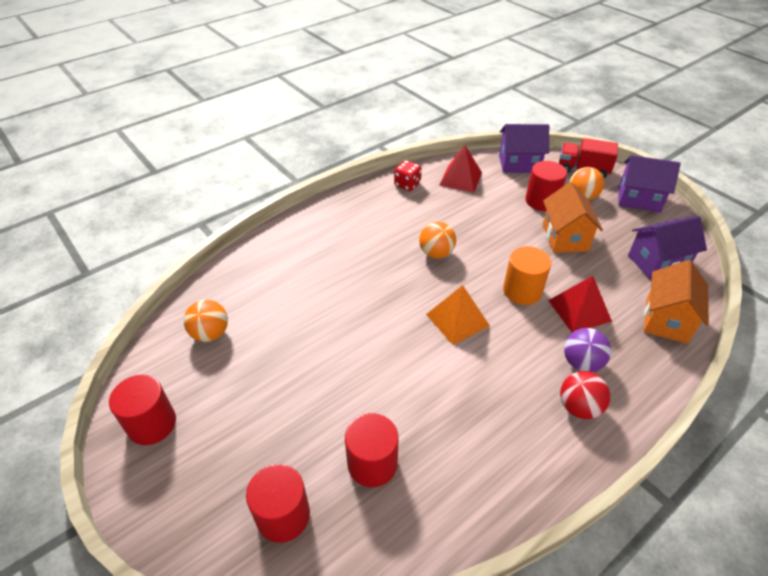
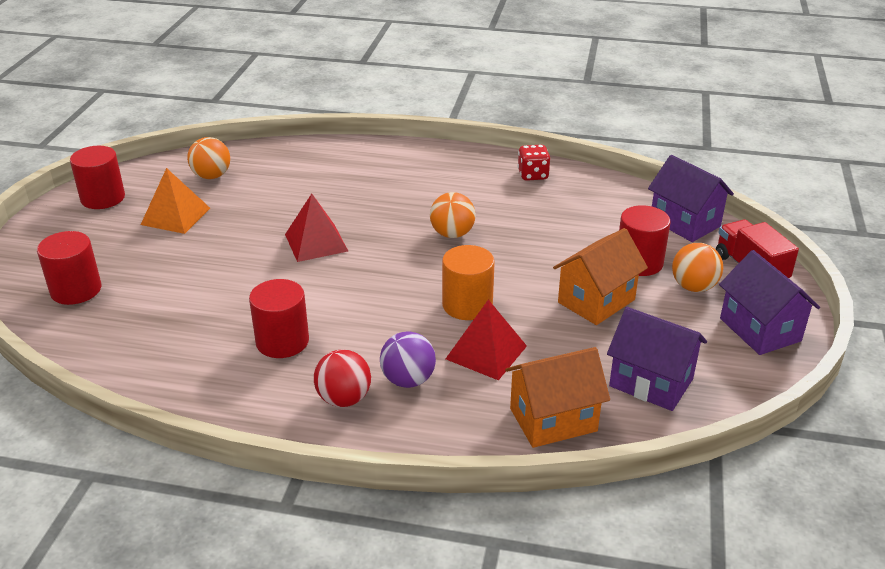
camera: 50 degrees right, 10 degrees down
red cylinder [345,413,399,487] -> red cylinder moved to [249,279,309,358]
orange pyramid [426,285,490,345] -> orange pyramid moved to [141,168,210,234]
red pyramid [439,145,482,193] -> red pyramid moved to [285,194,348,262]

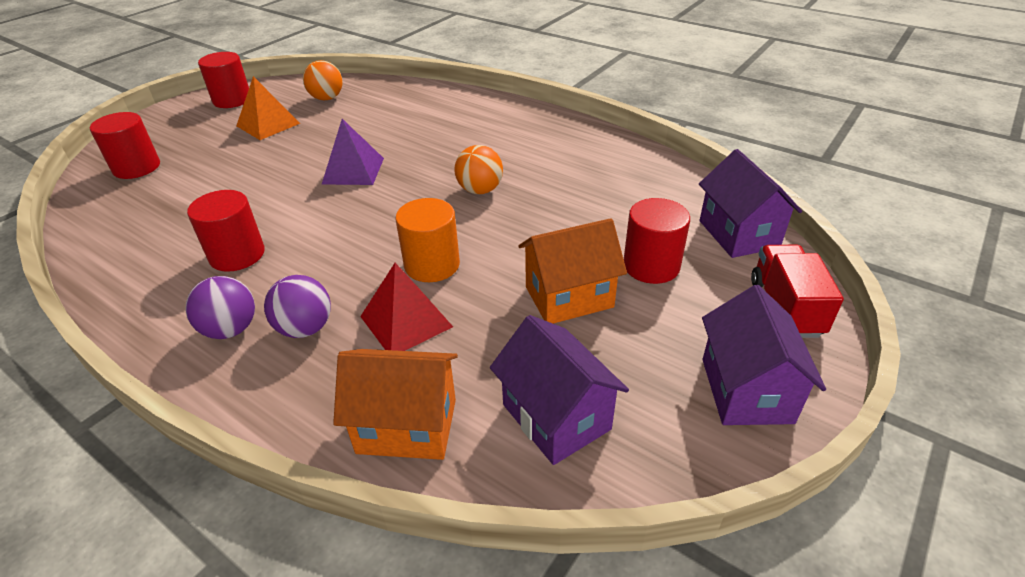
camera: 25 degrees right, 5 degrees up
red pyramid [285,194,348,262] -> purple pyramid [322,119,384,185]
red ball [314,349,371,407] -> purple ball [185,276,255,339]
red dice [518,145,550,181] -> none
orange ball [672,243,723,292] -> none

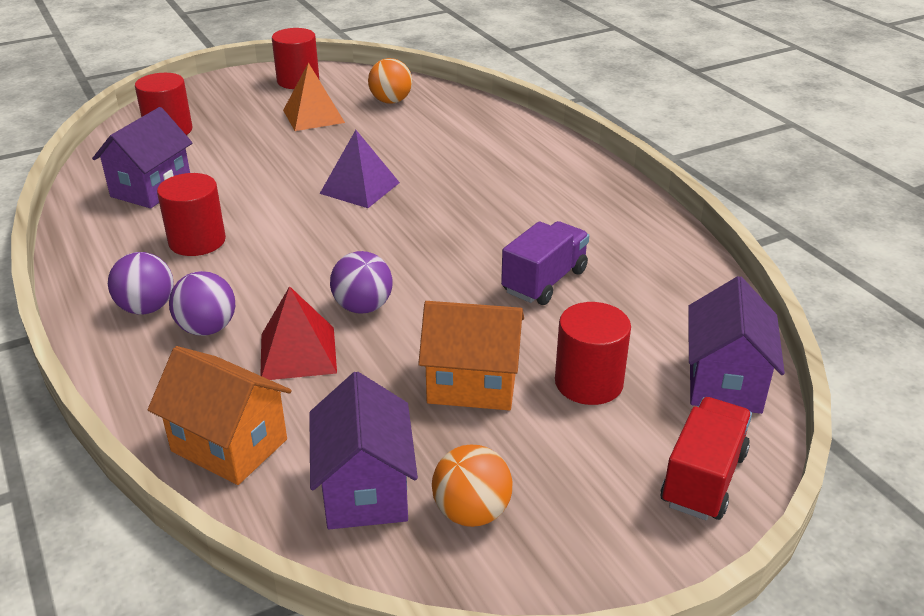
camera: 25 degrees right, 5 degrees down
orange cylinder [396,198,460,282] -> purple ball [330,251,393,314]
orange ball [455,145,503,194] -> orange ball moved to [432,445,512,527]
purple house [702,285,826,425] -> purple house moved to [92,107,193,208]
none -> purple truck [501,221,589,305]

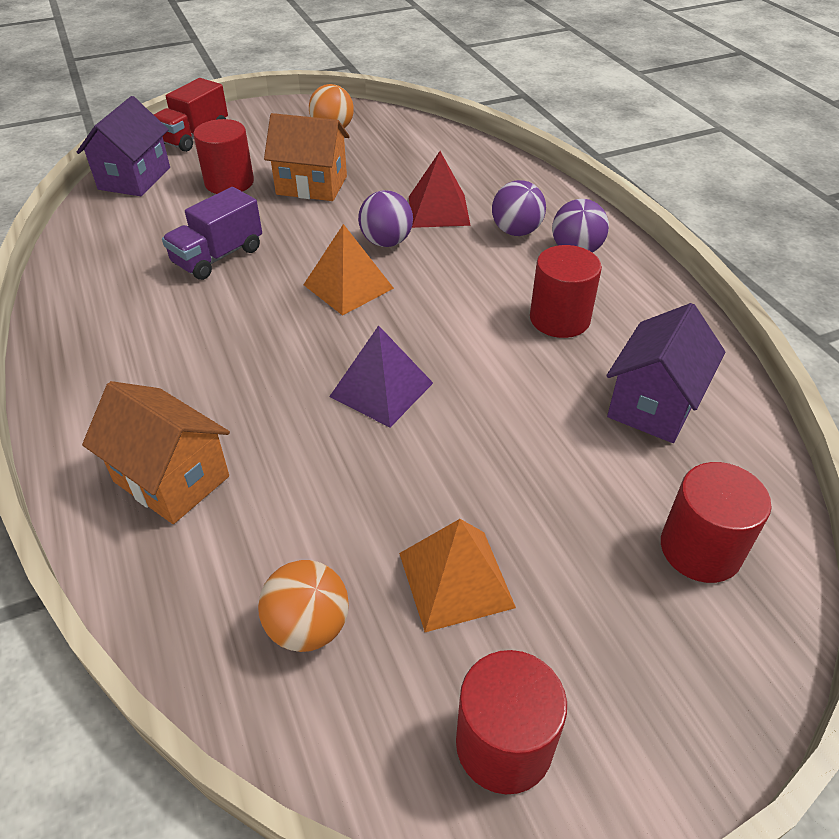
camera: 175 degrees left, 10 degrees up
orange house [148,346,292,485] -> orange house moved to [82,381,230,524]
purple house [309,372,418,529] -> none
none -> orange pyramid [303,224,394,316]

